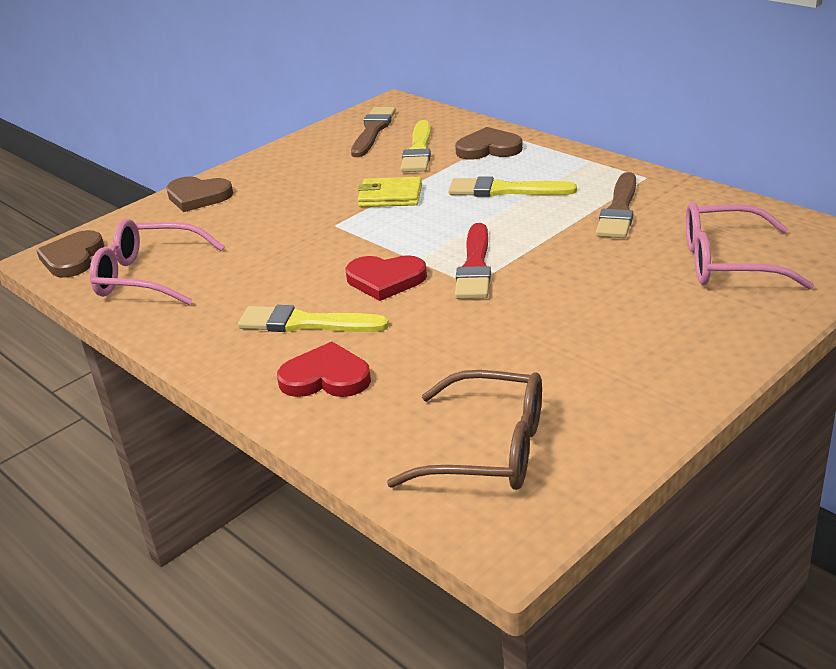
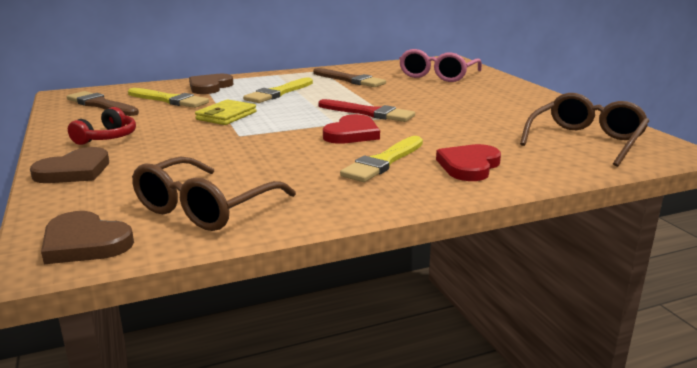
camera: 70 degrees left, 10 degrees down
pink glasses [90,219,225,305] -> brown glasses [132,156,296,231]
none -> red headphones [68,107,136,145]

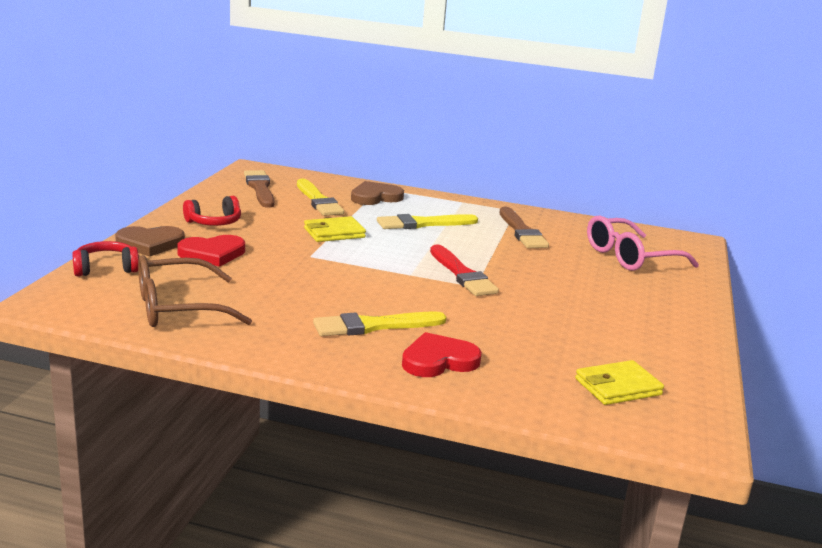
camera: 35 degrees right, 0 degrees up
brown heart [41,211,134,264] -> none
red heart [323,114,380,144] -> red heart moved to [177,235,245,267]
brown glasses [520,93,649,167] -> yellow wallet [575,360,664,405]
none -> red headphones [72,241,139,277]

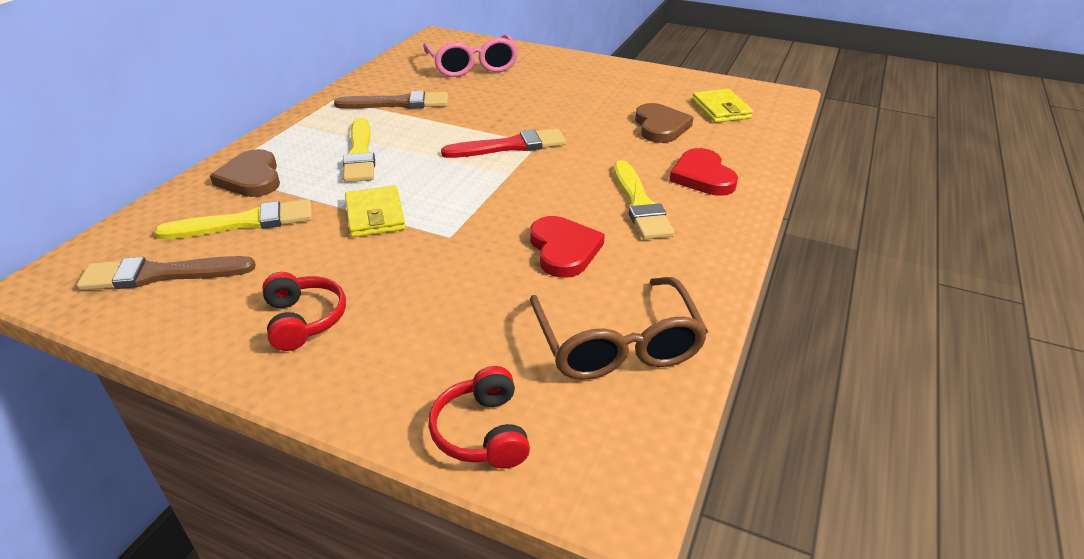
camera: 80 degrees left, 15 degrees up
brown heart [115,226,185,256] -> brown heart moved to [635,103,694,143]
red heart [177,235,245,267] -> red heart moved to [530,216,605,278]

